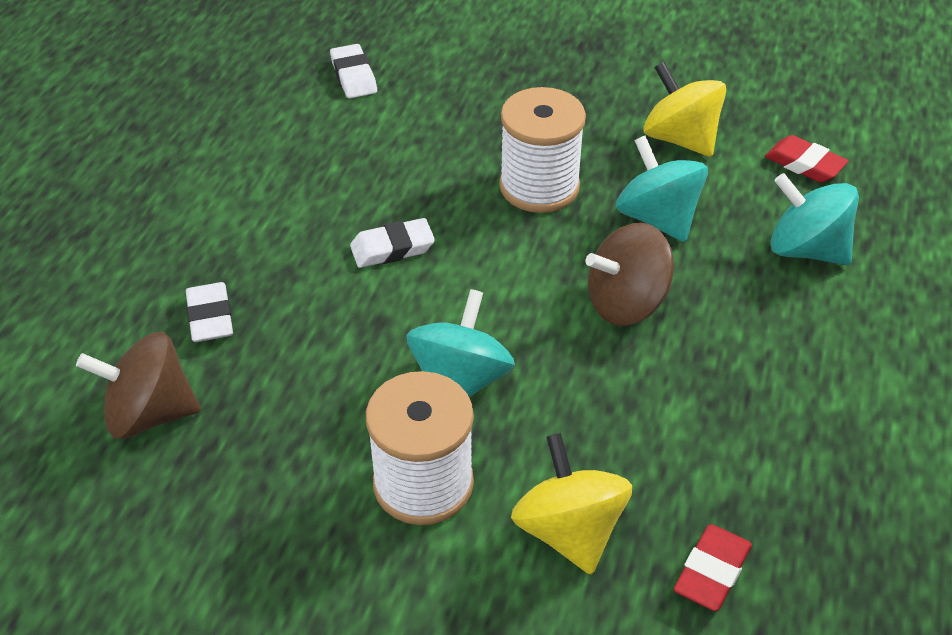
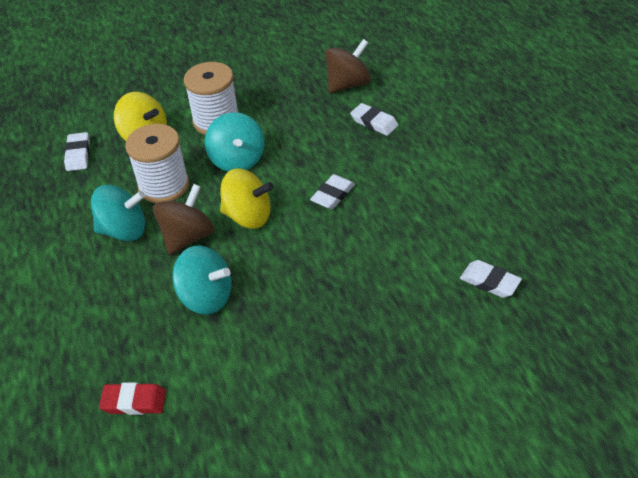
camera: 145 degrees right, 0 degrees up
white spool [499,87,586,213] -> white spool moved to [125,124,189,203]
yellow spinning top [643,62,726,157] -> yellow spinning top moved to [220,169,274,229]
red eraser [674,524,752,611] -> white eraser [64,132,90,171]
turquoise spinning top [770,173,859,265] -> turquoise spinning top moved to [91,185,145,241]

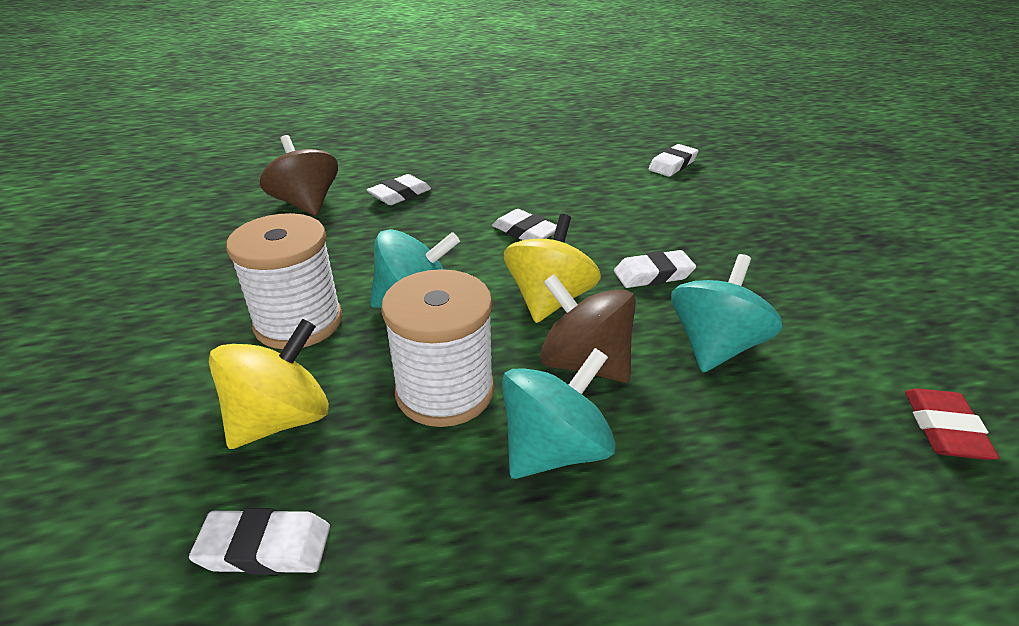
camera: 85 degrees left, 10 degrees down
turquoise spinning top [91,185,145,241] -> turquoise spinning top turned 45 degrees clockwise [502,348,616,479]
none -> white eraser [614,250,696,288]

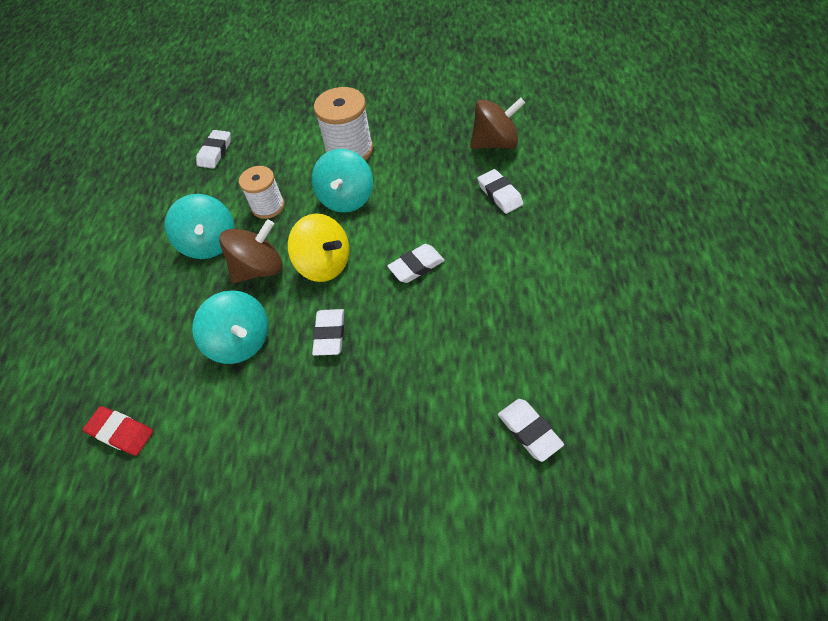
camera: 110 degrees right, 20 degrees up
yellow spinning top [209,319,329,449] -> none
white spool [381,269,494,427] -> white spool [239,166,284,219], size x0.66

